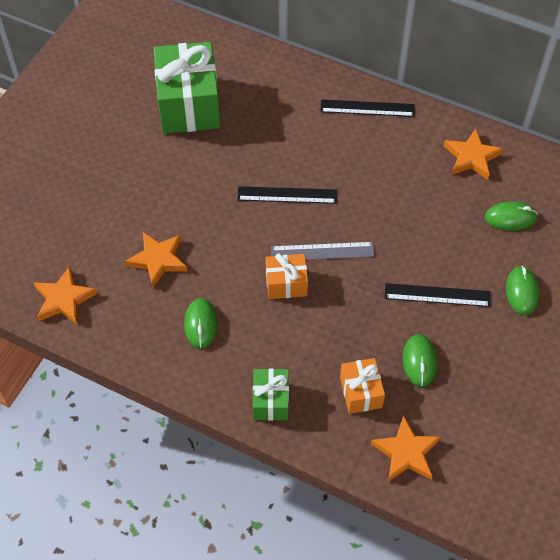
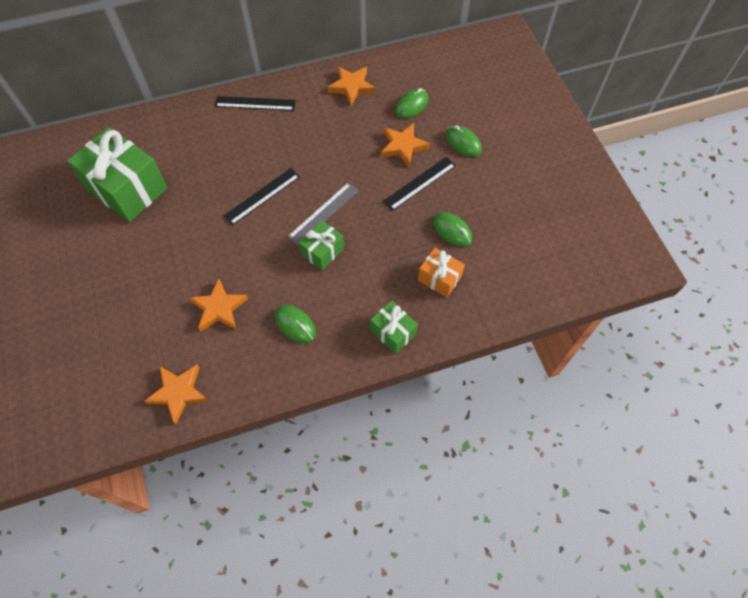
camera: 45 degrees left, 5 degrees up
orange gift [265,254,308,299] -> green gift [299,220,344,271]
black ruler [320,100,415,117] -> black ruler turned 45 degrees clockwise [215,96,296,111]
orange star [371,415,440,482] -> orange star moved to [381,123,430,167]

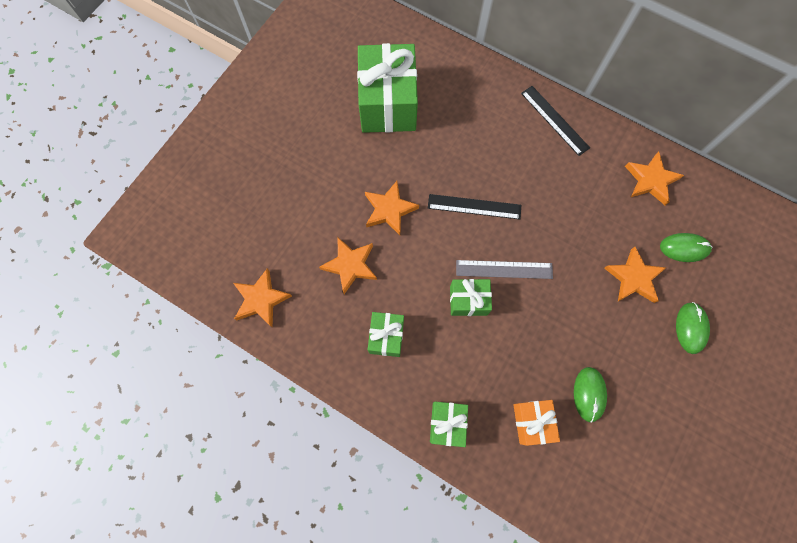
camera: 50 degrees right, 10 degrees up
green mouse [275,305,316,343] -> green gift [368,312,404,357]
black ruler [383,157,456,211] -> none
none -> orange star [365,181,419,235]

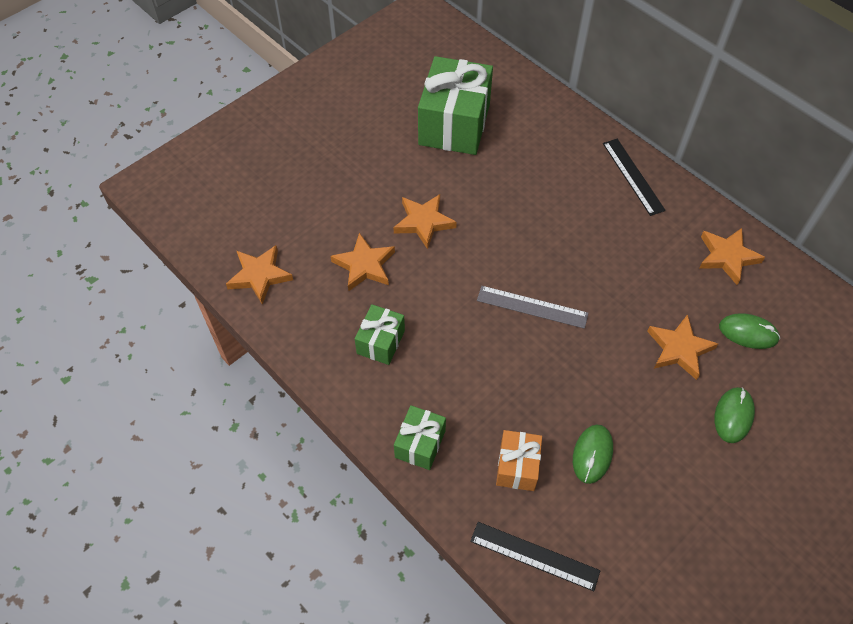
camera: 15 degrees right, 15 degrees down
black ruler [428,194,521,219] -> black ruler moved to [470,522,600,591]
green gift [450,279,492,316] -> none

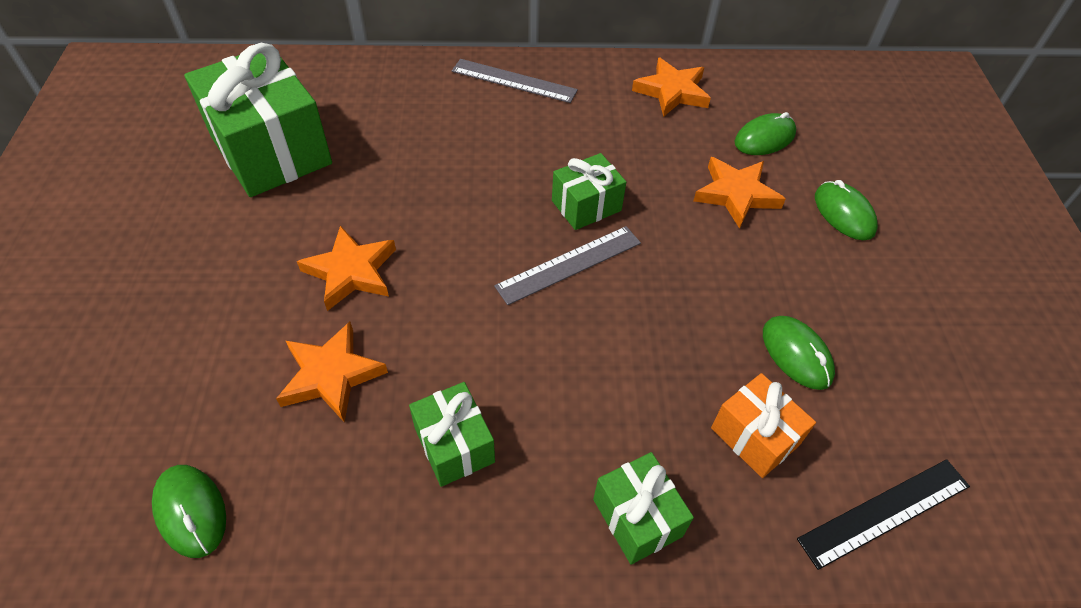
camera: 50 degrees left, 5 degrees down
orange star [226,245,293,305] -> green mouse [152,465,226,558]
black ruler [603,139,666,216] -> grey ruler [452,59,578,103]
none -> green gift [552,153,626,230]

